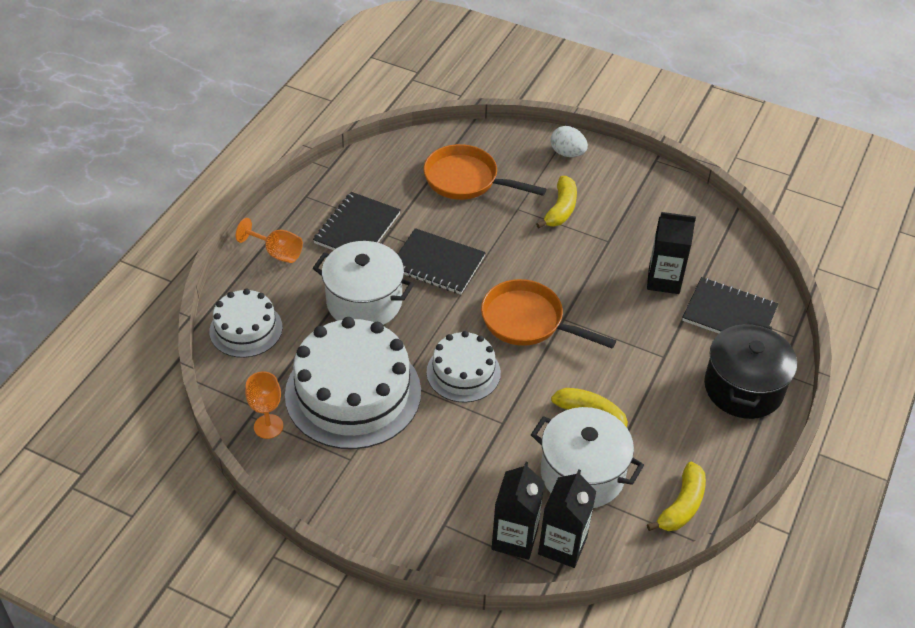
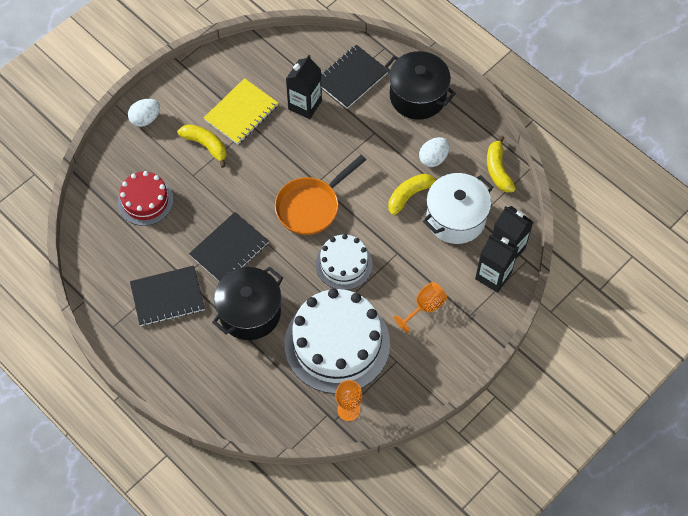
camera: 70 degrees left, 15 degrees up
white cake [209,289,283,358] -> none
orange goblet [236,218,303,263] -> orange goblet moved to [394,282,447,333]
black notebook [313,192,401,250] -> black notebook turned 60 degrees counterclockwise [130,266,205,326]
white pot [313,241,414,325] -> black pot [212,266,283,340]
orange pan [424,144,546,200] -> red cake [118,171,174,226]
yellow banana [647,462,706,531] -> yellow banana turned 150 degrees counterclockwise [487,135,516,193]
none -> yellow notebook [204,78,278,145]
none -> white egg [419,137,450,167]

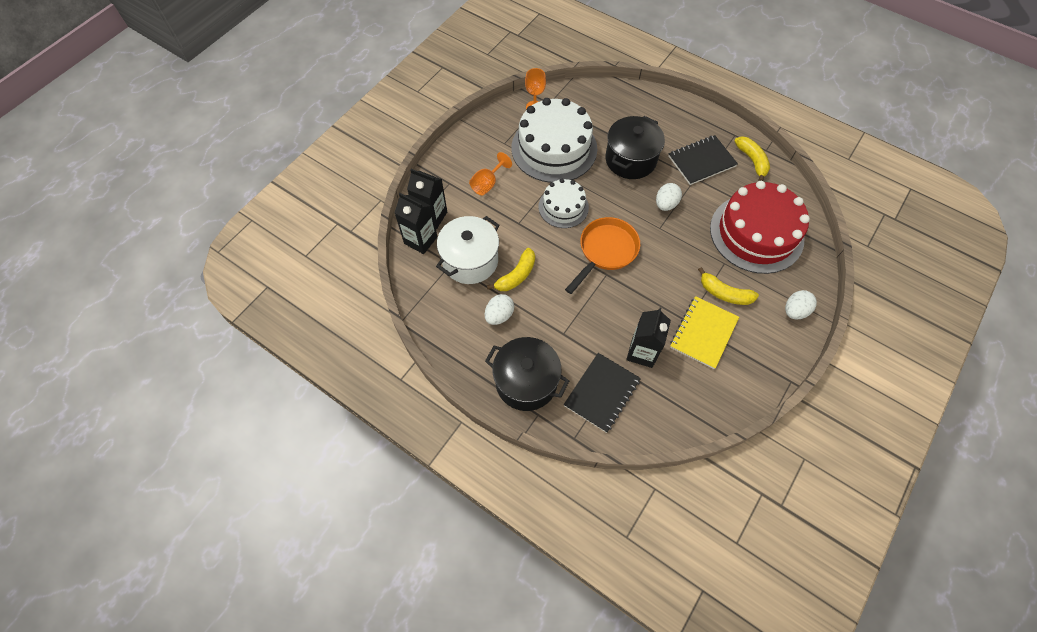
camera: 170 degrees right, 0 degrees up
red cake [118,171,174,226] -> red cake [710,181,810,274], size x1.80
black notebook [189,212,269,282] -> white egg [656,183,682,211]
yellow banana [487,135,516,193] -> yellow banana moved to [734,136,770,181]

